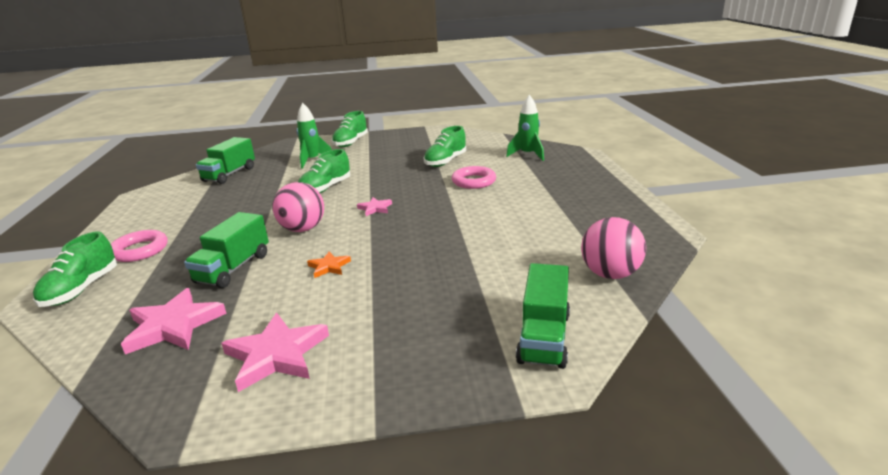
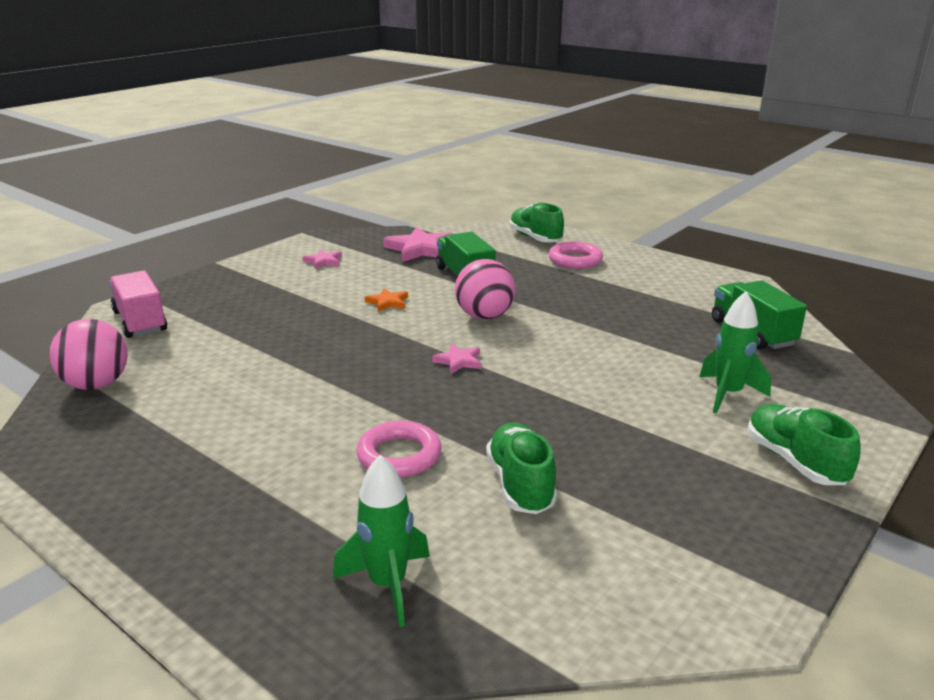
camera: 135 degrees right, 0 degrees up
pink star [221,313,329,392] -> pink star [303,250,342,269], size x0.52
green shoe [298,149,350,193] -> none
green truck [516,263,570,369] -> pink truck [109,271,167,338]

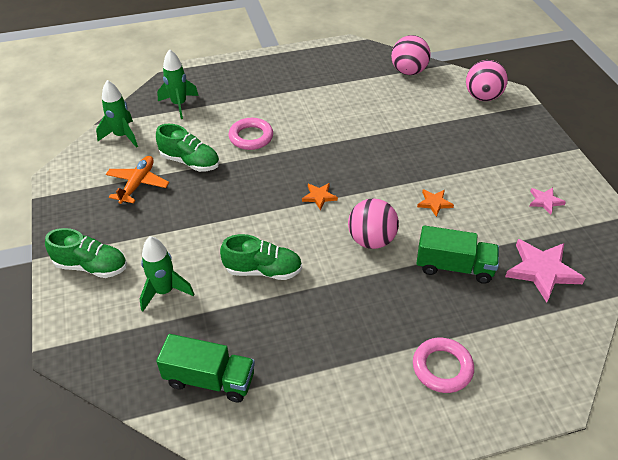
camera: 125 degrees right, 20 degrees up
pink truck [109,271,167,338] -> pink ball [466,60,508,101]
pink star [432,344,481,374] -> orange star [302,183,338,210]
green shoe [510,203,564,242] -> green shoe moved to [220,234,302,280]
none -> green rocket [96,80,138,148]
none -> orange plane [106,156,169,204]

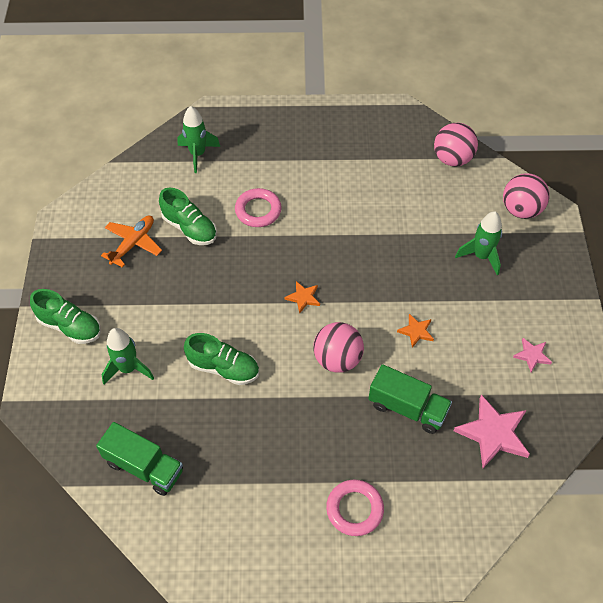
camera: 15 degrees right, 10 degrees up
green rocket [96,80,138,148] -> green rocket moved to [455,211,502,275]

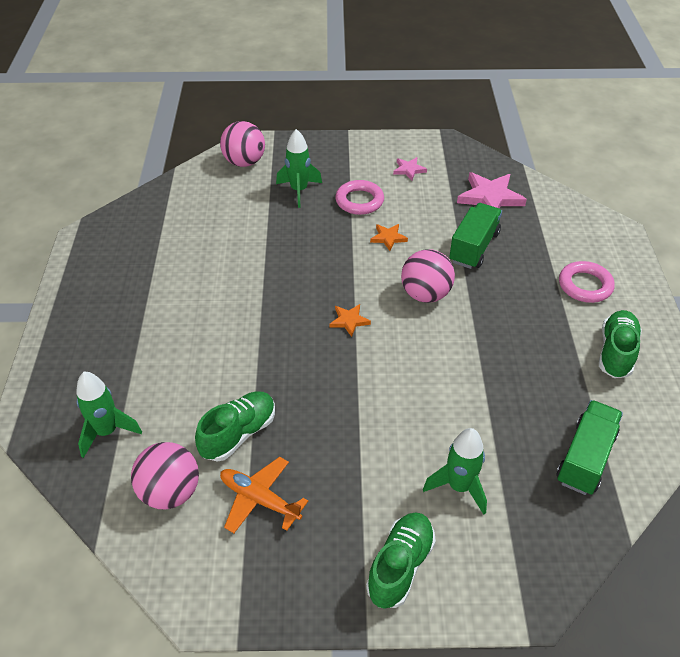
camera: 90 degrees left, 10 degrees down
green shoe [184,333,259,385] -> green shoe moved to [599,310,642,378]
pink ring [235,188,282,227] -> pink ring moved to [335,180,384,215]
pink ball [434,123,478,167] -> pink ball moved to [131,442,199,509]

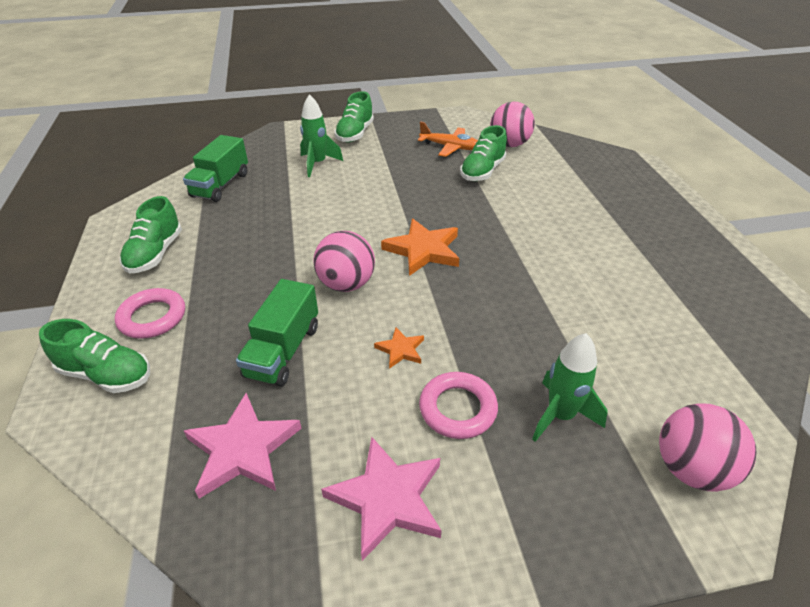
camera: 170 degrees right, 5 degrees down
green rocket [76,372,142,458] -> none
orange star [329,304,371,337] -> orange star [381,219,459,276], size x1.91
pink star [393,157,427,180] -> pink star [321,437,442,561], size x1.91
none -> green shoe [39,319,150,393]

